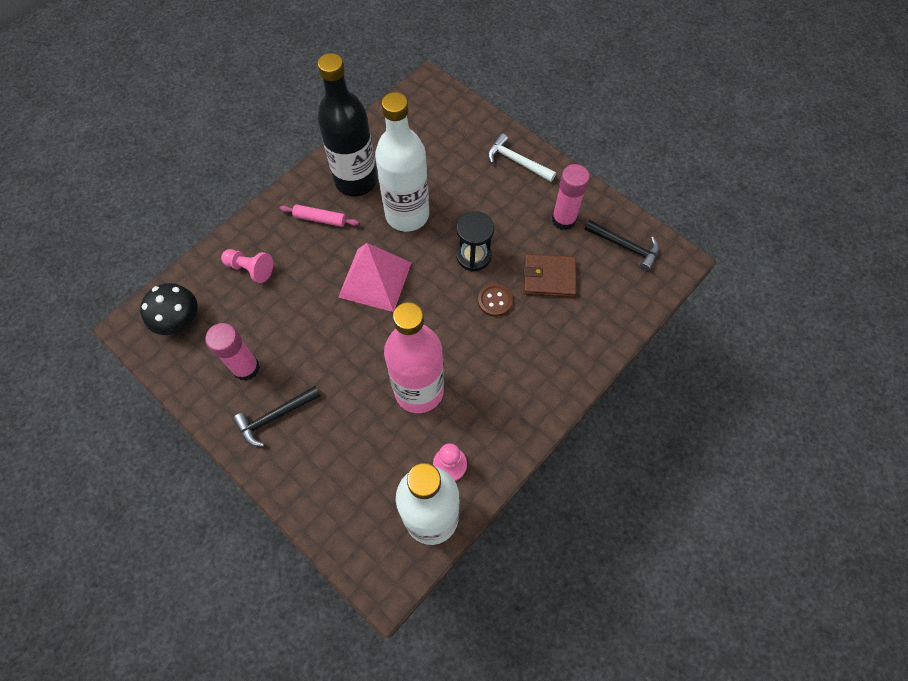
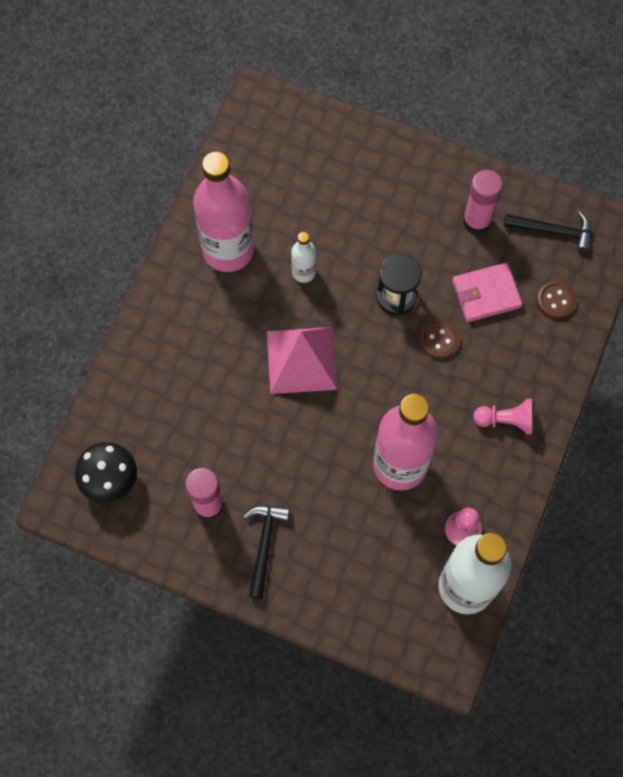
camera: 20 degrees left, 5 degrees up
pink pawn [221,249,273,283] -> pink pawn moved to [473,399,532,434]
black hammer [233,386,321,447] -> black hammer turned 150 degrees clockwise [243,505,290,599]
pink rolling pin [279,204,359,227] -> none
black bottle [317,53,377,196] -> pink bottle [193,152,254,272]
white bottle [375,92,429,232] -> white bottle [291,232,316,283], size x0.46
white hammer [488,133,556,182] -> none
brown wallet [523,254,577,297] -> pink wallet [452,263,523,322]
none -> brown button [537,281,576,319]

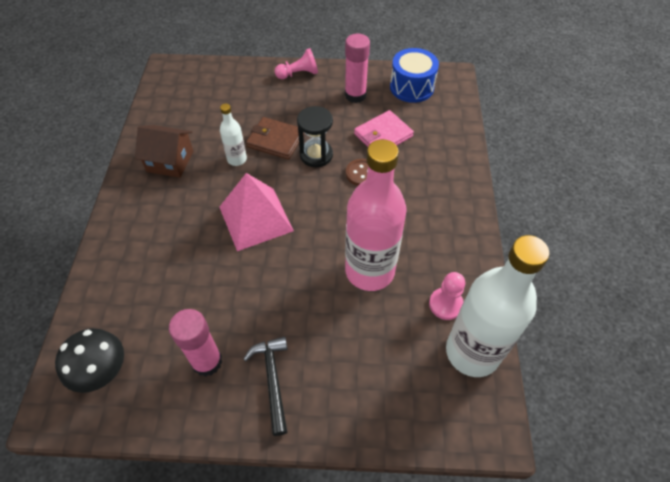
camera: 20 degrees left, 15 degrees down
pink bottle [193,152,254,272] -> brown house [135,125,193,178]
pink pawn [473,399,532,434] -> pink pawn moved to [275,48,318,79]
black hammer [504,211,591,253] -> blue drum [390,48,439,103]
brown button [537,281,576,319] -> none
none -> brown wallet [246,117,304,160]

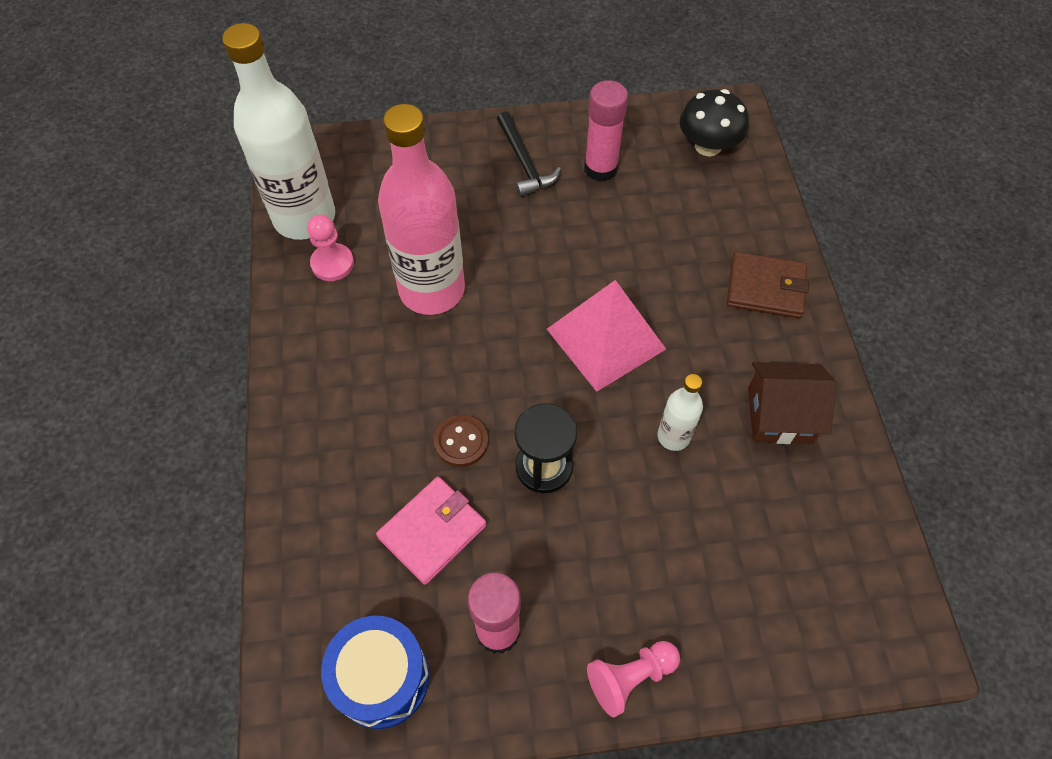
camera: 170 degrees right, 5 degrees up
brown wallet [246,117,304,160] -> brown wallet moved to [727,252,809,318]

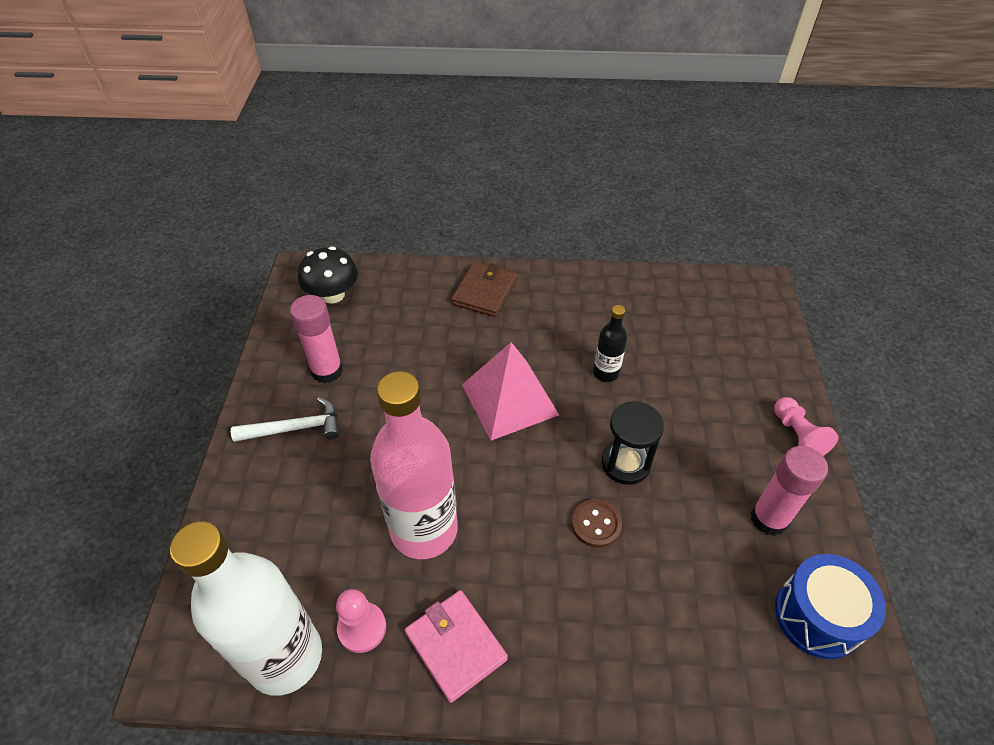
camera: 80 degrees left, 10 degrees down
pink wallet [376,477,486,585] -> pink wallet moved to [405,590,508,703]
black hammer [497,111,561,197] -> white hammer [231,397,339,442]
white bottle [657,374,703,451] -> black bottle [593,305,627,382]
brown house [748,362,837,444] -> none

